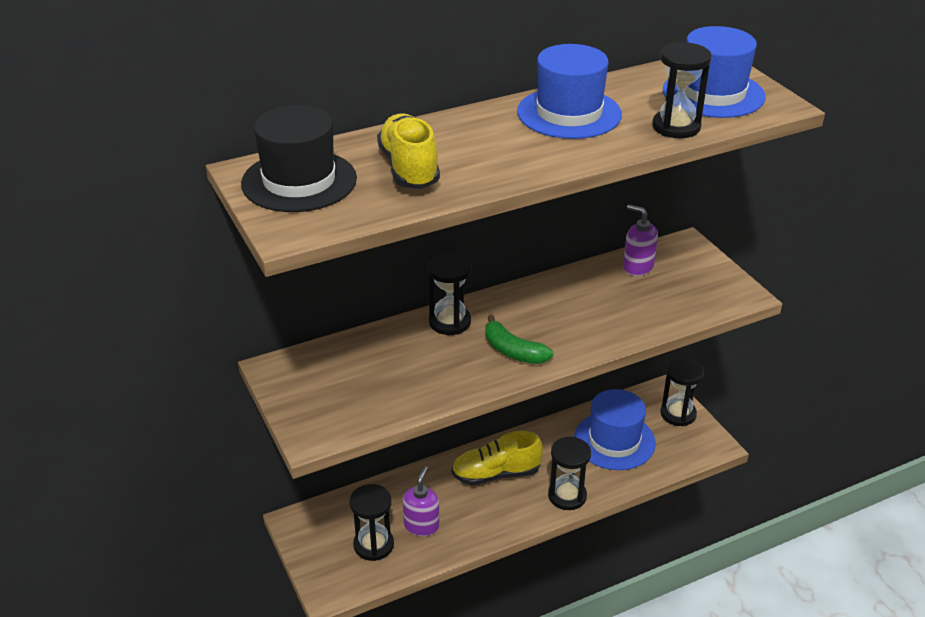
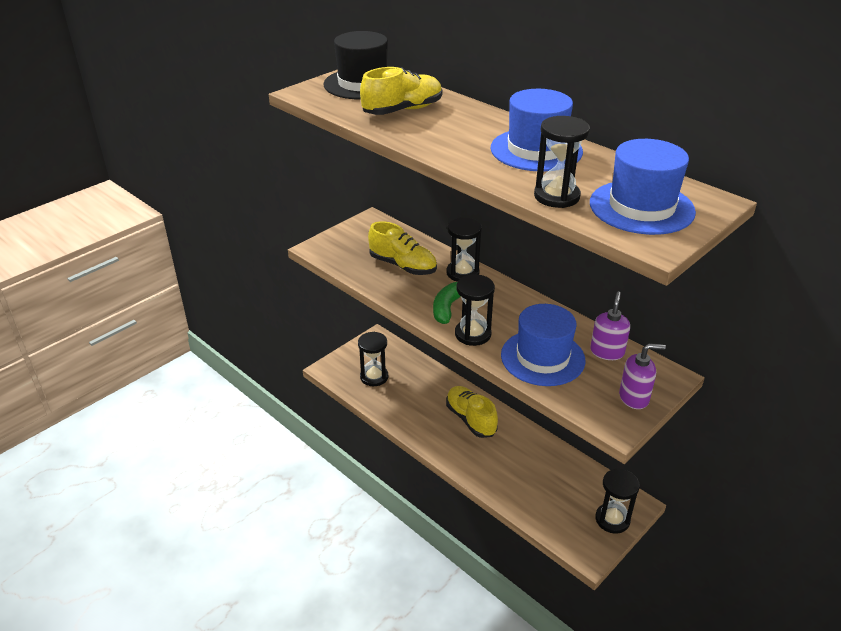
camera: 70 degrees right, 0 degrees up
purple soap dispenser [403,466,439,536] -> purple soap dispenser moved to [619,343,666,409]
black hourglass [548,437,591,510] -> black hourglass moved to [455,274,495,346]
blue hat [574,389,656,470] -> blue hat moved to [501,304,586,386]
none -> yellow shoe [368,221,437,275]

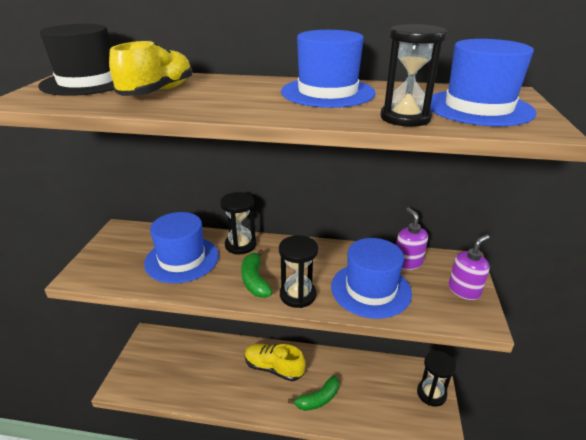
camera: 35 degrees left, 5 degrees down
black hourglass [358,332,388,386] -> none
yellow shoe [368,221,437,275] -> blue hat [144,212,219,283]
none -> green banana [288,376,339,411]

